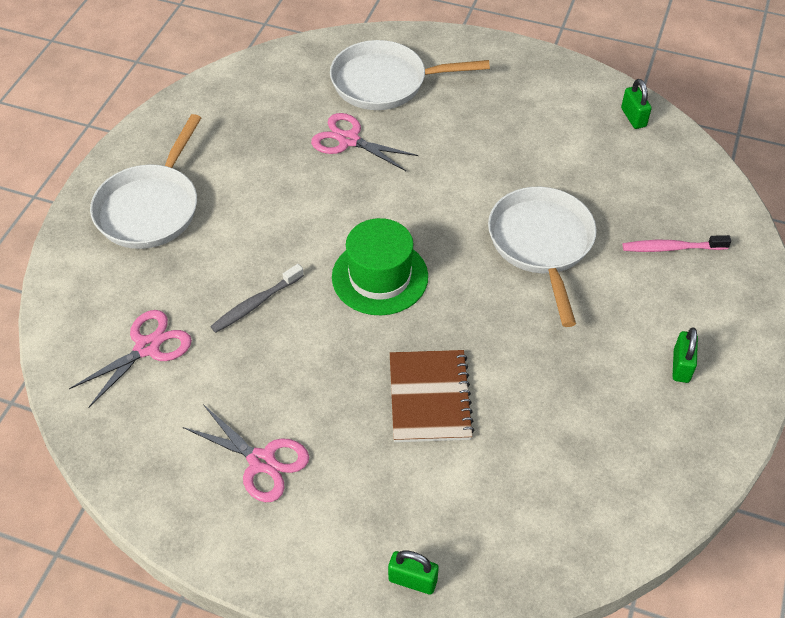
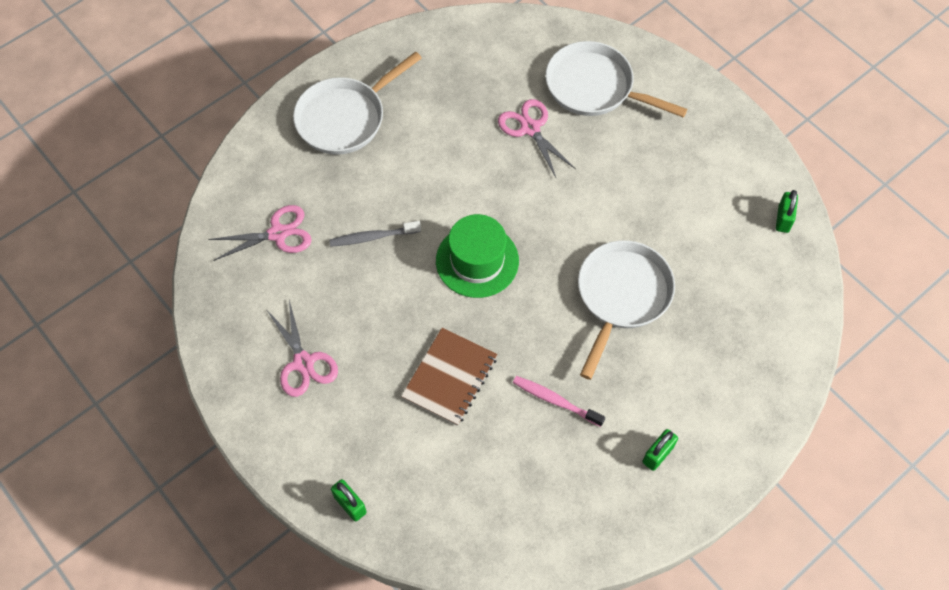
camera: 30 degrees right, 10 degrees up
pink toothbrush [623,235,731,252] -> pink toothbrush moved to [513,376,605,427]

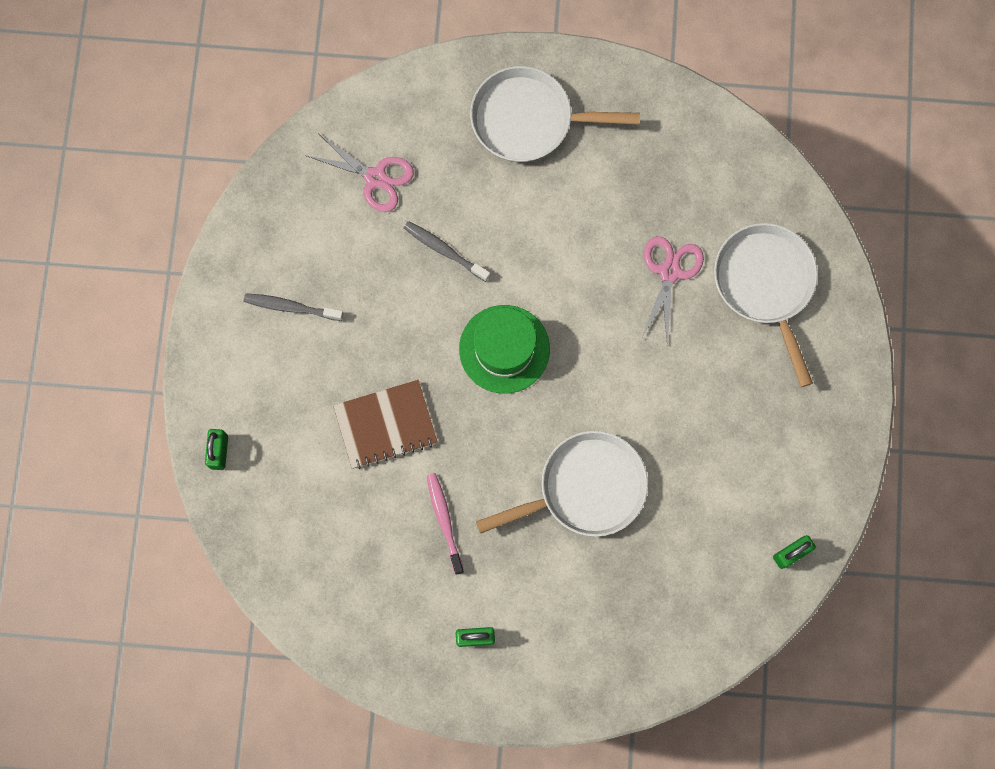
camera: 45 degrees right, 15 degrees up
pink scissors [266,300,338,397] -> grey toothbrush [244,293,344,321]

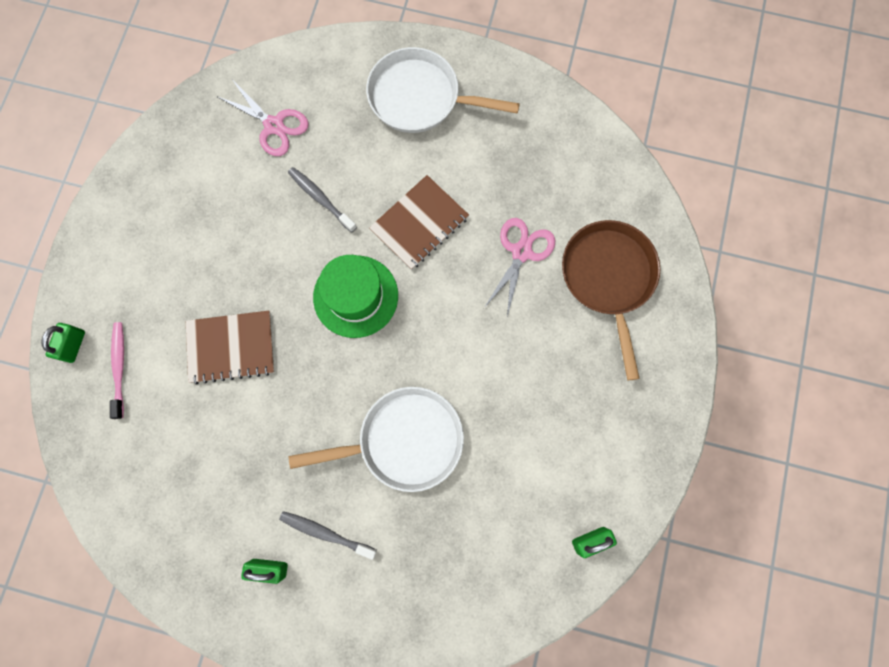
camera: 10 degrees right, 0 degrees up
grey toothbrush [244,293,344,321] -> grey toothbrush moved to [279,511,377,560]
pink toothbrush [427,473,464,575] -> pink toothbrush moved to [110,322,124,419]
white pan [714,223,818,387] -> brown pan [562,220,660,380]
none -> brown notebook [369,175,469,270]

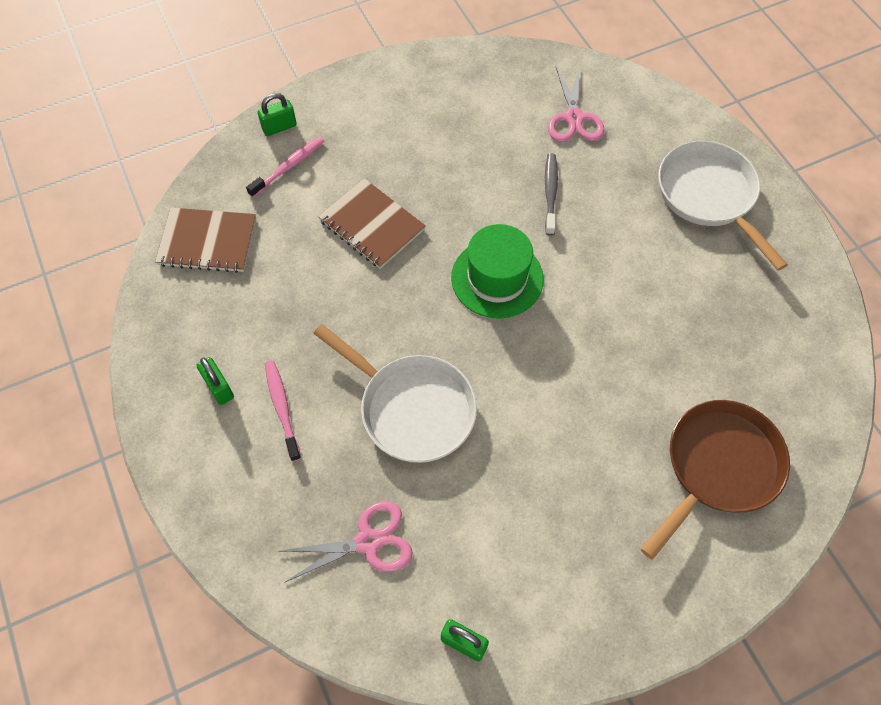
camera: 50 degrees right, 15 degrees down
grey toothbrush [279,511,377,560] -> pink toothbrush [265,360,301,462]
brown notebook [369,175,469,270] -> brown notebook moved to [155,208,256,273]
pink scissors [484,218,555,317] -> pink scissors moved to [280,501,413,583]

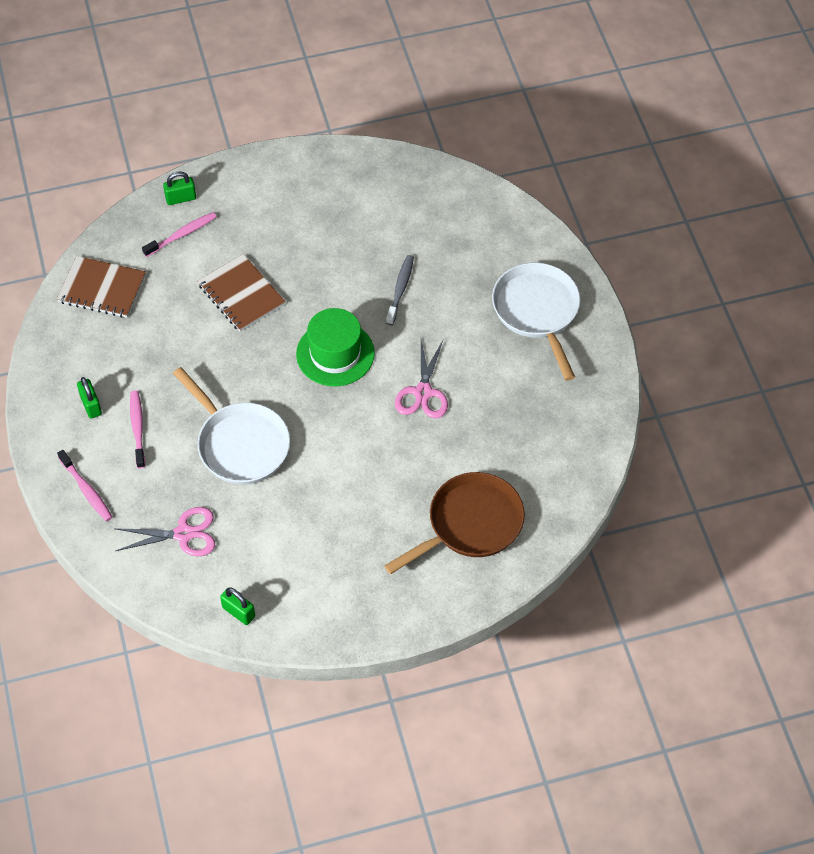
camera: 10 degrees right, 5 degrees down
pink scissors [548,65,605,142] -> pink scissors moved to [395,340,448,418]
none -> pink toothbrush [57,450,112,521]

